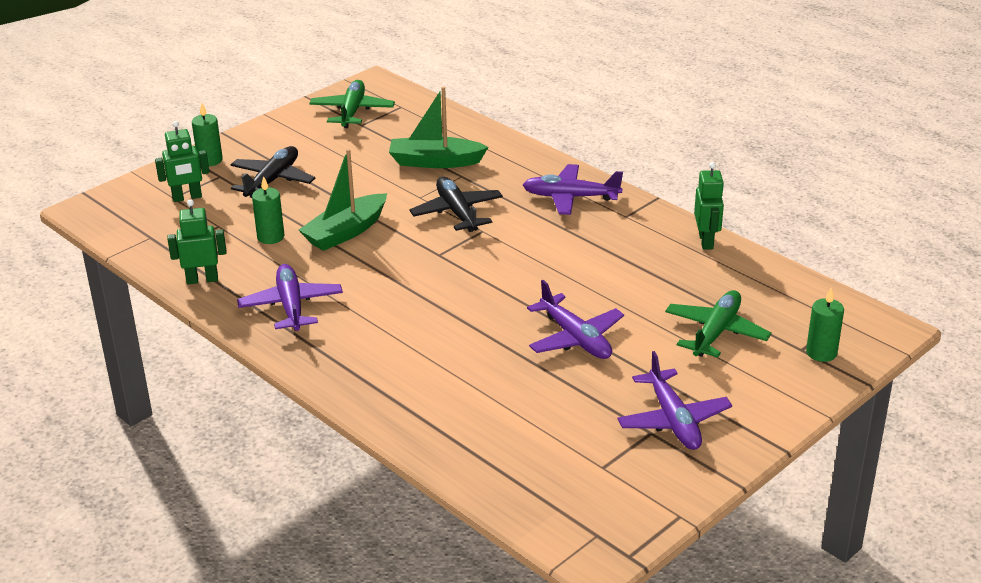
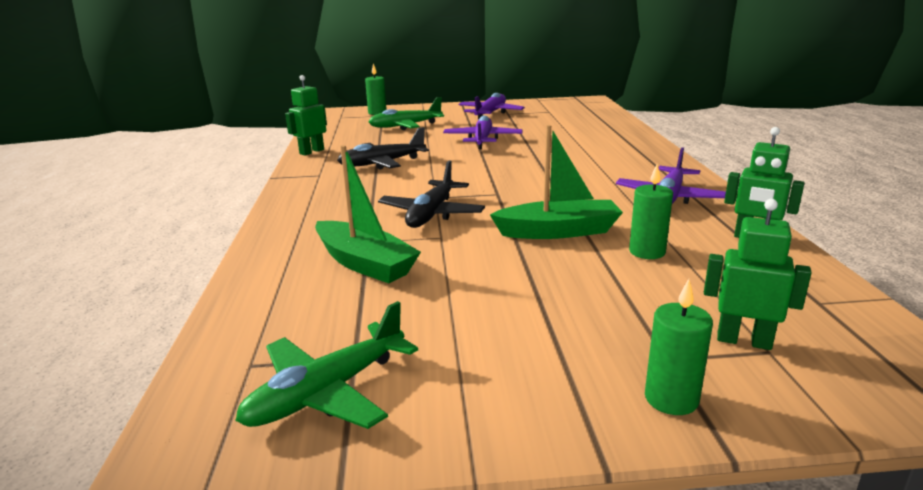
camera: 140 degrees left, 10 degrees down
black plane [230,146,315,198] -> black plane moved to [337,127,429,169]
purple plane [523,164,623,215] -> none

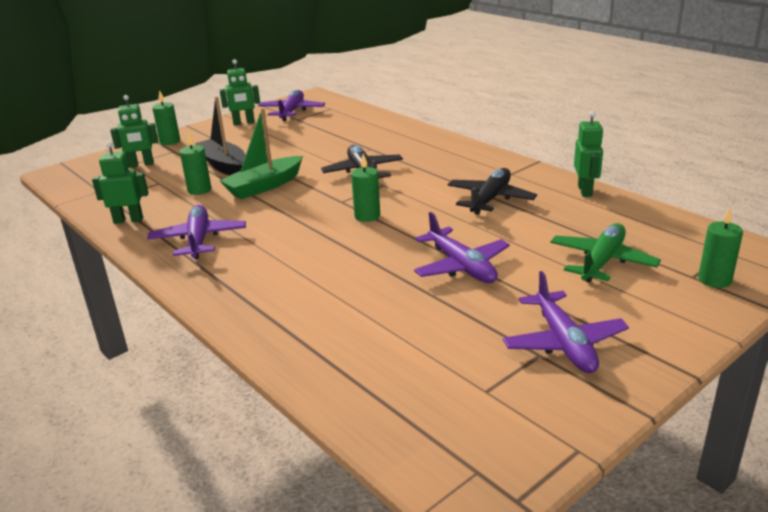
camera: 145 degrees right, 5 degrees up
green plane [235,301,418,429] -> purple plane [258,90,325,121]
green boat [315,145,421,283] -> none
none -> black boat [195,96,246,175]
none -> green robot [220,59,260,125]
none -> green candle [351,154,380,222]

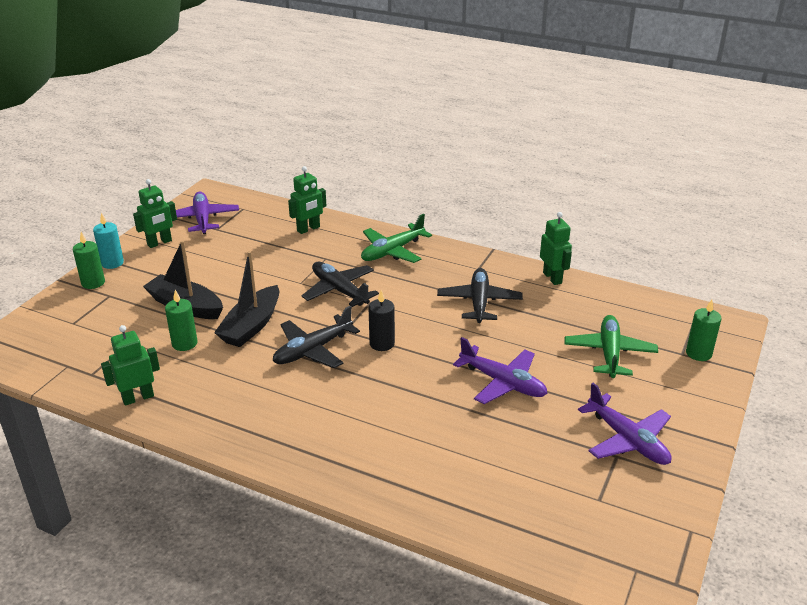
camera: 25 degrees left, 5 degrees up
green robot [110,95,158,168] -> green robot moved to [288,166,326,234]
purple plane [147,205,246,259] -> none
green boat [219,108,303,199] -> black boat [214,251,279,347]
green candle [351,154,380,222] -> black candle [368,290,395,351]
none -> turquoise candle [93,213,124,269]
none -> black plane [273,305,360,368]
none -> green plane [361,214,432,263]

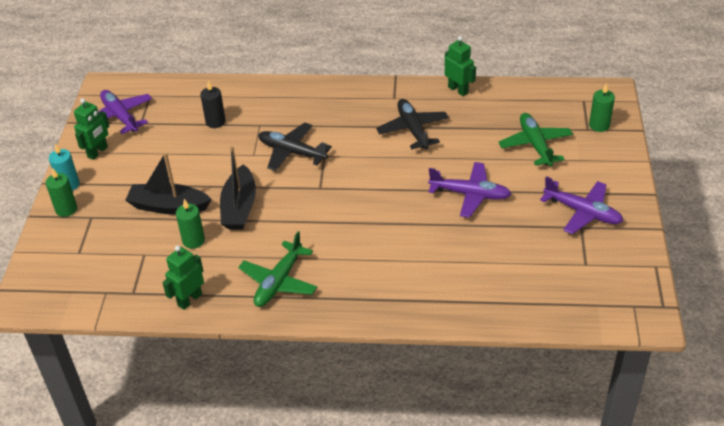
camera: 20 degrees left, 10 degrees up
black plane [273,305,360,368] -> none
green robot [288,166,326,234] -> none
green plane [361,214,432,263] -> green plane moved to [238,231,317,307]
black candle [368,290,395,351] -> black candle moved to [200,81,226,128]

